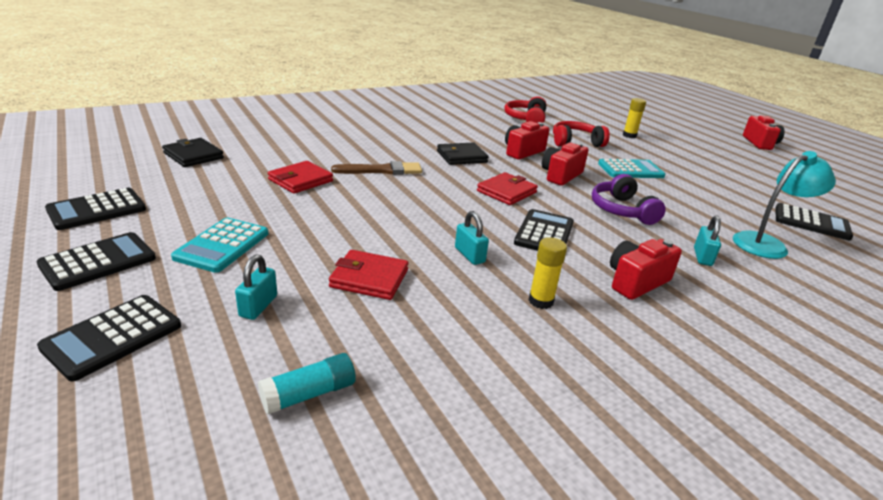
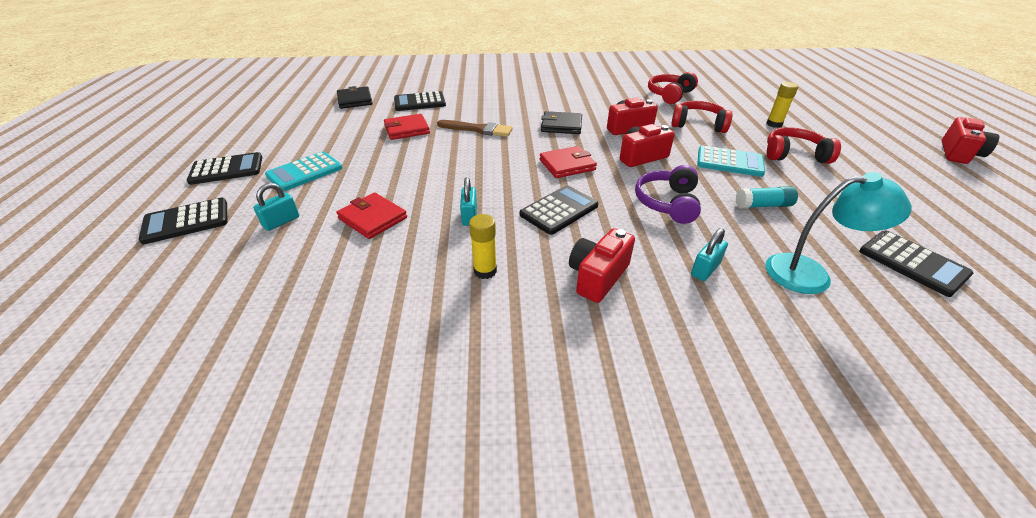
camera: 30 degrees right, 10 degrees up
black calculator [45,188,146,230] -> black calculator moved to [394,91,446,111]
turquoise glue stick [258,353,356,415] -> turquoise glue stick moved to [736,186,798,209]
red camera [610,239,682,300] -> red camera turned 45 degrees counterclockwise [569,228,635,303]
none -> red headphones [767,127,841,164]

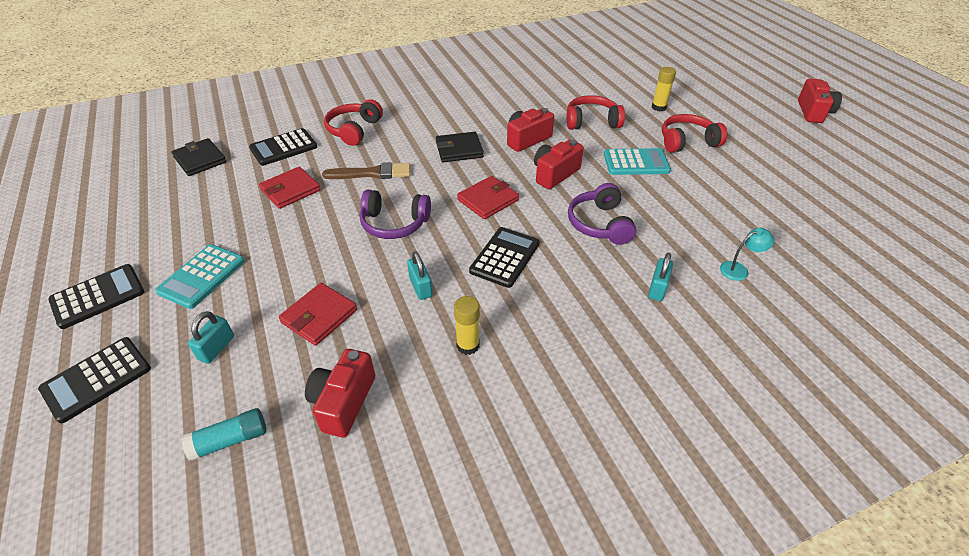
camera: 20 degrees left, 5 degrees up
red wallet [336,192,407,239] -> red wallet turned 75 degrees counterclockwise [279,283,357,346]
red camera [569,228,635,303] -> red camera moved to [305,349,375,438]
red headphones [648,72,698,104] -> red headphones moved to [324,99,383,146]
turquoise glue stick [736,186,798,209] -> turquoise glue stick moved to [181,408,266,462]
turquoise lamp [766,172,912,294] -> turquoise lamp [720,228,774,281], size x0.53
black calculator [859,230,973,297] -> none
none -> purple headphones [360,190,431,239]

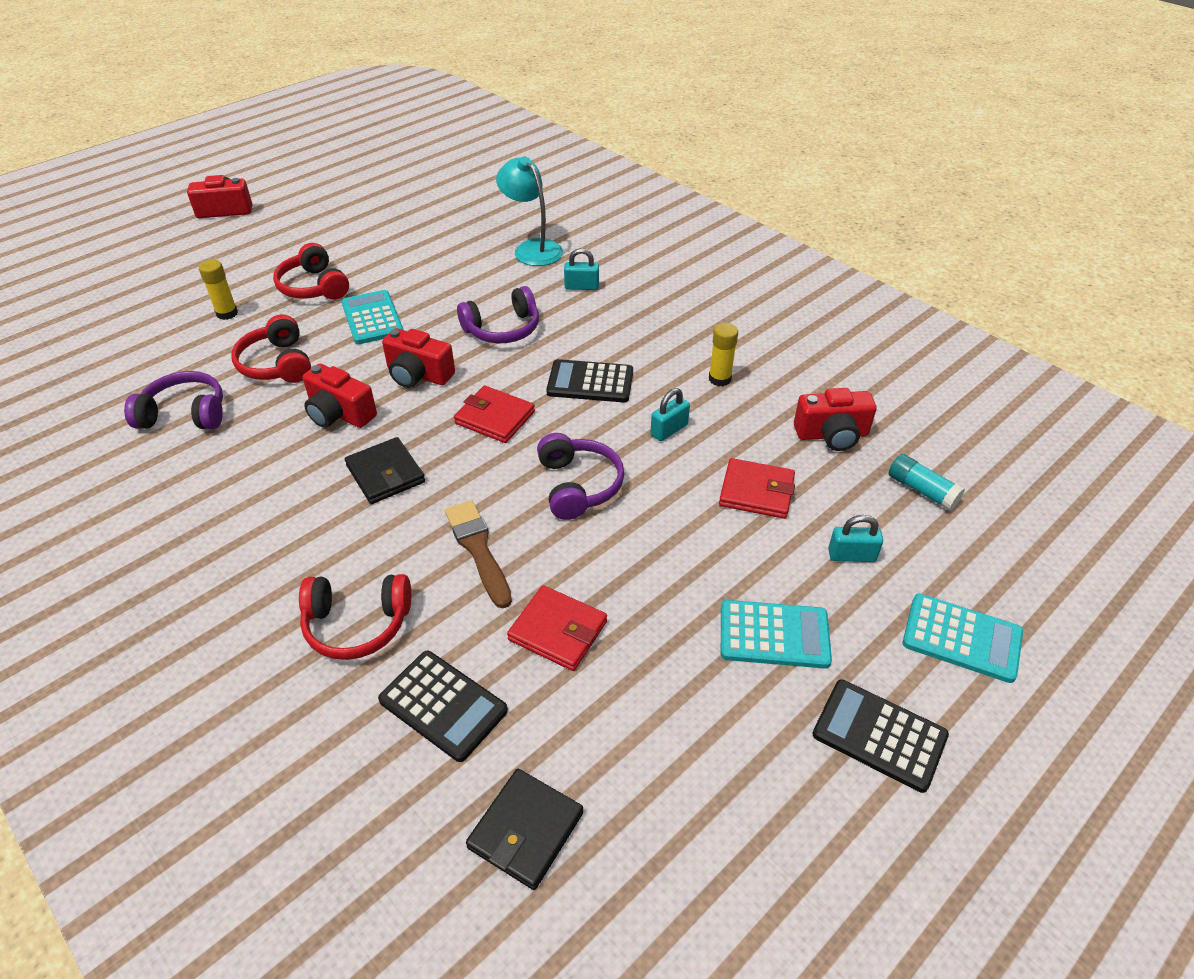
camera: 110 degrees left, 0 degrees up
black calculator [38,337,151,423] -> turquoise calculator [903,594,1023,683]
turquoise lamp [720,228,774,281] -> turquoise lamp [496,156,563,266], size x1.90
none -> purple headphones [124,371,223,429]

